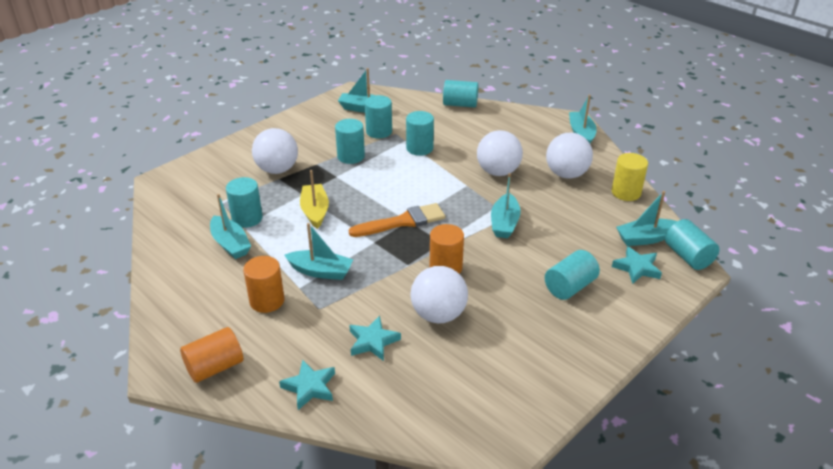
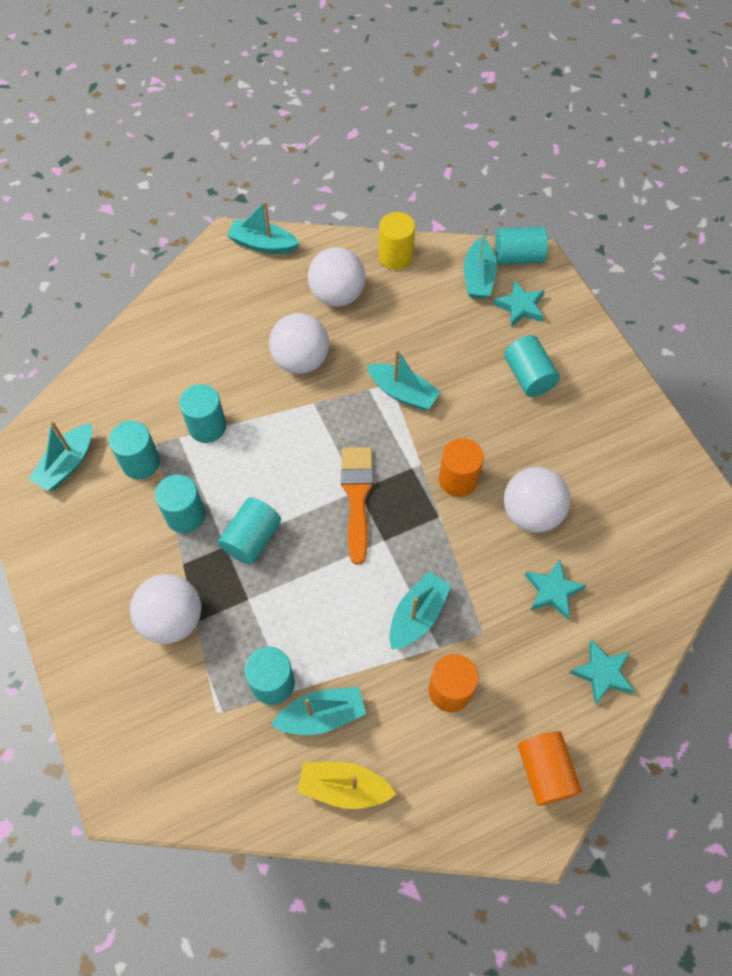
camera: 70 degrees left, 25 degrees up
yellow boat [300,170,329,229] -> yellow boat moved to [298,762,396,809]
turquoise cylinder [443,80,479,108] -> turquoise cylinder moved to [218,498,281,565]

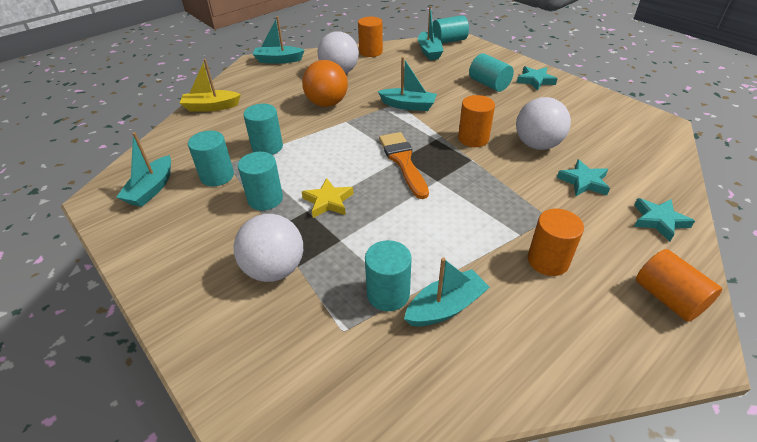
camera: 15 degrees left, 20 degrees down
turquoise cylinder [218,498,281,565] -> yellow star [302,178,353,218]
white ball [269,313,329,374] -> orange ball [302,60,348,107]
yellow boat [298,762,396,809] -> yellow boat moved to [180,59,241,112]
yellow cylinder [379,212,415,270] -> orange cylinder [358,17,383,57]
turquoise boat [389,571,452,650] -> none
turquoise star [493,280,544,327] -> turquoise star moved to [517,66,557,91]

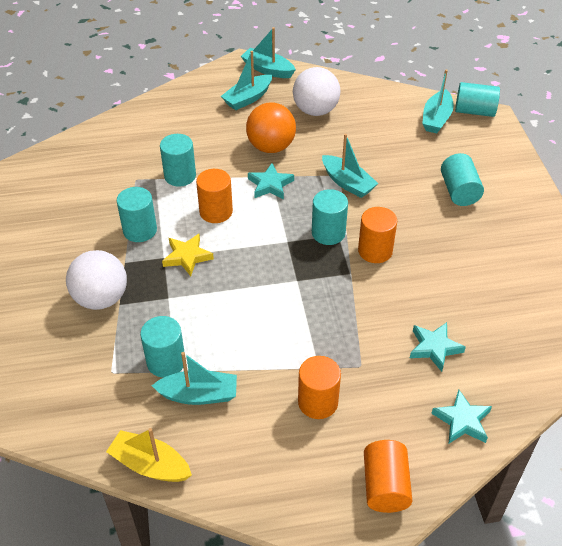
camera: 30 degrees right, 5 degrees up
turquoise boat [116,132,171,207] -> turquoise boat moved to [221,51,272,110]
yellow boat [180,59,241,112] -> yellow boat moved to [106,428,192,482]
turquoise cylinder [188,130,234,186] -> turquoise cylinder moved to [312,189,348,245]
orange cylinder [358,17,383,57] -> orange cylinder moved to [196,169,233,223]
orange brush [379,132,429,199] -> none
white ball [516,97,571,150] -> none
turquoise star [517,66,557,91] -> turquoise star moved to [248,163,294,199]

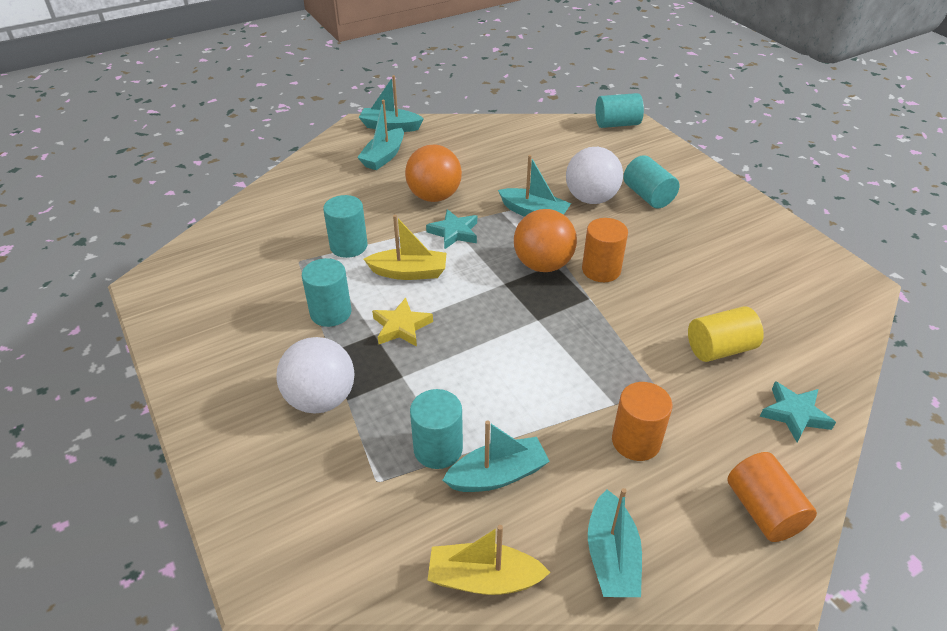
camera: 20 degrees left, 5 degrees down
orange cylinder [196,169,233,223] -> yellow boat [364,215,446,280]
white ball [293,67,341,116] -> white ball moved to [566,147,623,204]
turquoise cylinder [312,189,348,245] -> orange ball [514,209,577,272]
turquoise star [410,322,466,372] -> yellow cylinder [688,306,764,362]
turquoise boat [422,69,454,134] -> turquoise boat moved to [588,488,642,597]

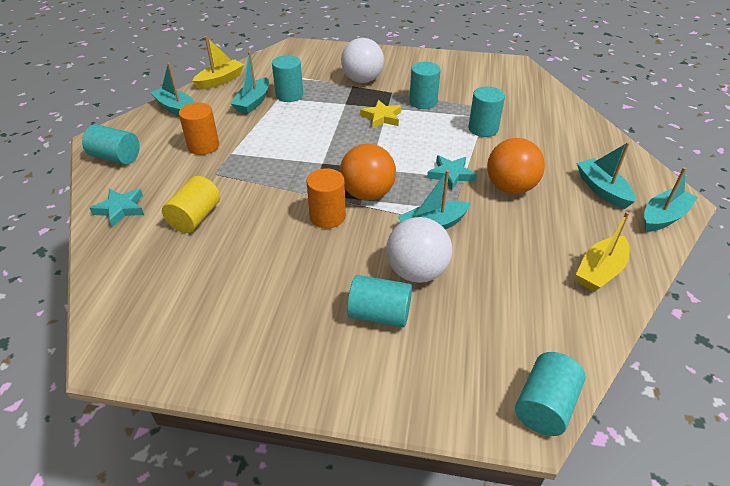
camera: 130 degrees right, 0 degrees up
yellow boat [364,215,446,280] -> yellow boat moved to [576,212,629,292]
orange cylinder [727,452,817,542] -> turquoise cylinder [82,124,140,165]

